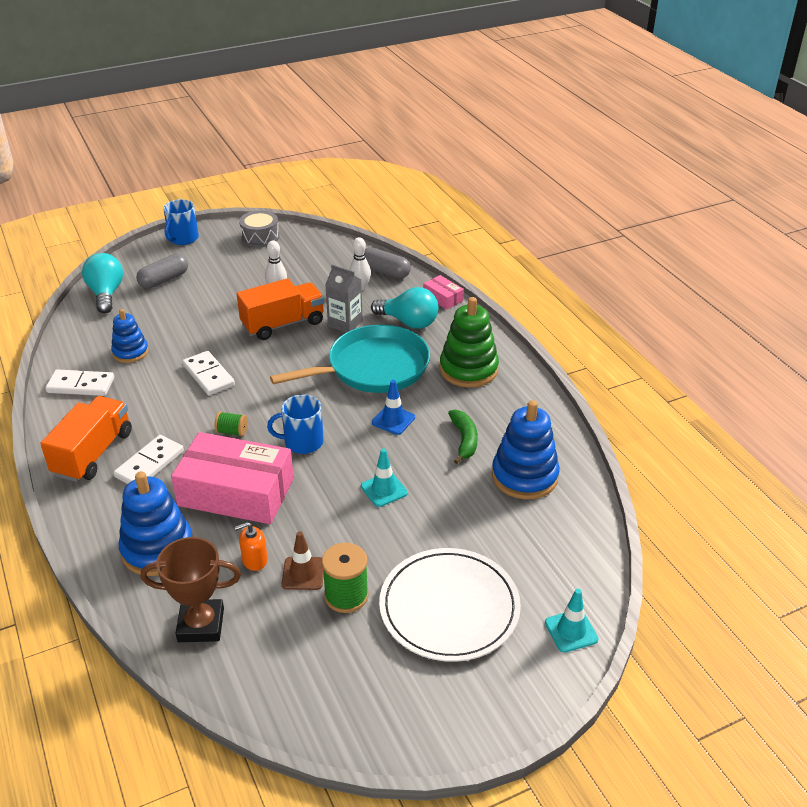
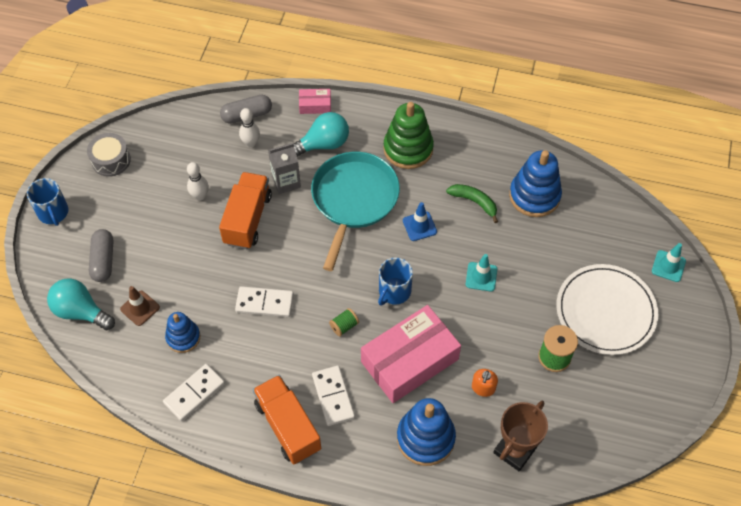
camera: 50 degrees left, 20 degrees up
brown traffic cone [281,531,324,590] -> brown traffic cone moved to [120,286,160,326]

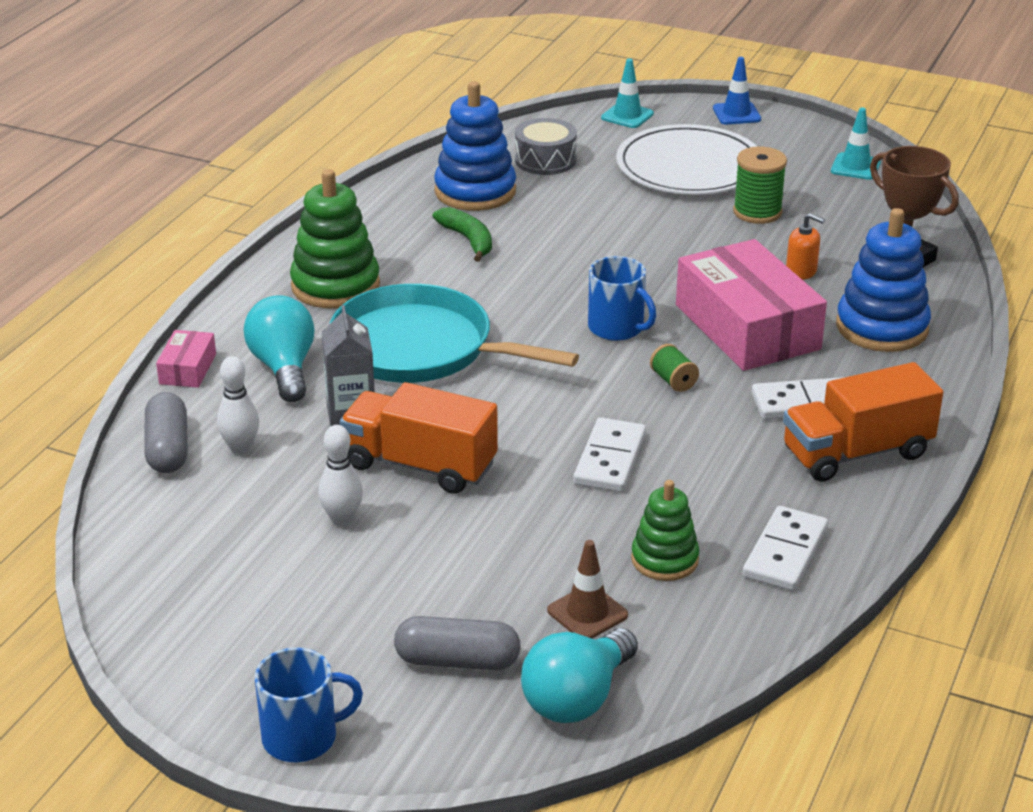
camera: 80 degrees left, 25 degrees down
grey drum [87,133,131,177] -> grey drum moved to [515,118,577,175]
white domino [163,364,225,421] -> white domino turned 60 degrees clockwise [742,506,828,591]
blue stacking toy [165,312,200,353] -> green stacking toy [631,480,699,581]
blue traffic cone [403,202,437,241] -> blue traffic cone moved to [713,57,761,124]
green banana [446,184,498,223] -> green banana turned 105 degrees clockwise [433,207,492,262]
turquoise traffic cone [466,254,497,291] -> turquoise traffic cone moved to [831,108,881,180]

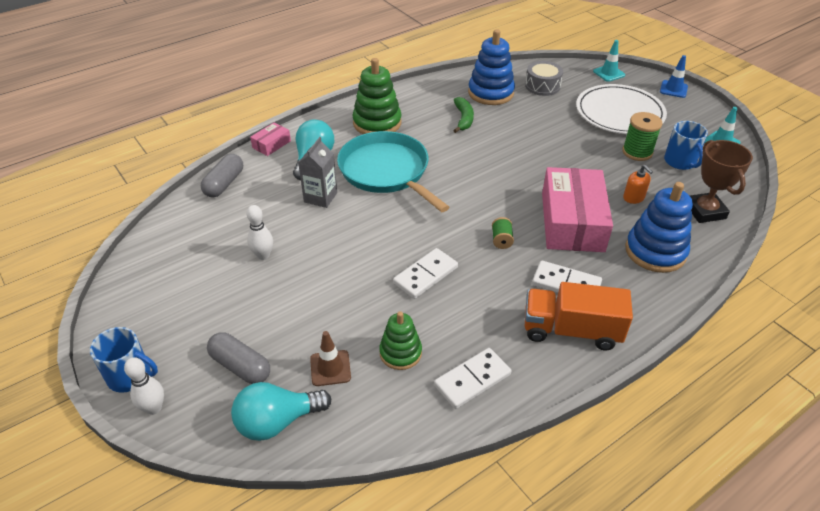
camera: 30 degrees right, 10 degrees up
white bowling pin [217,356,259,455] -> white bowling pin moved to [124,357,164,415]
orange truck [340,382,498,494] -> none
blue mug [588,256,656,341] -> blue mug moved to [664,121,708,170]

